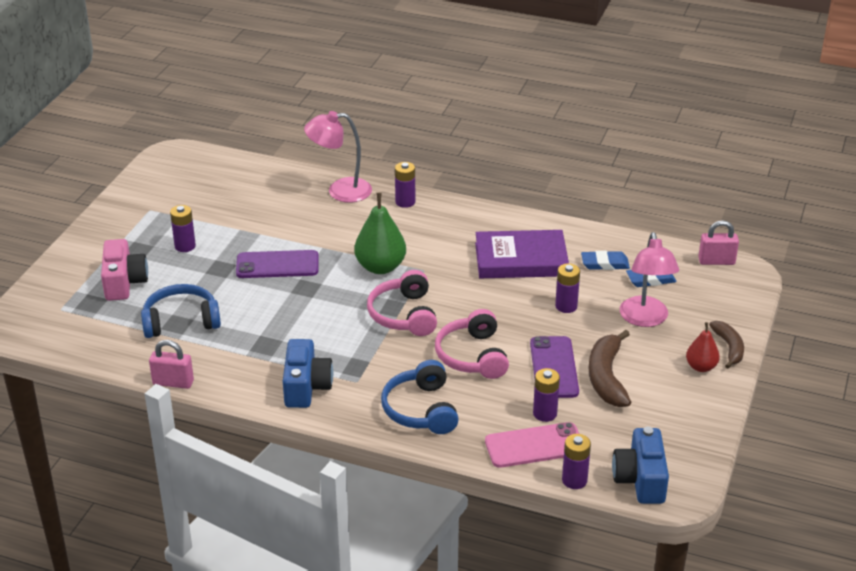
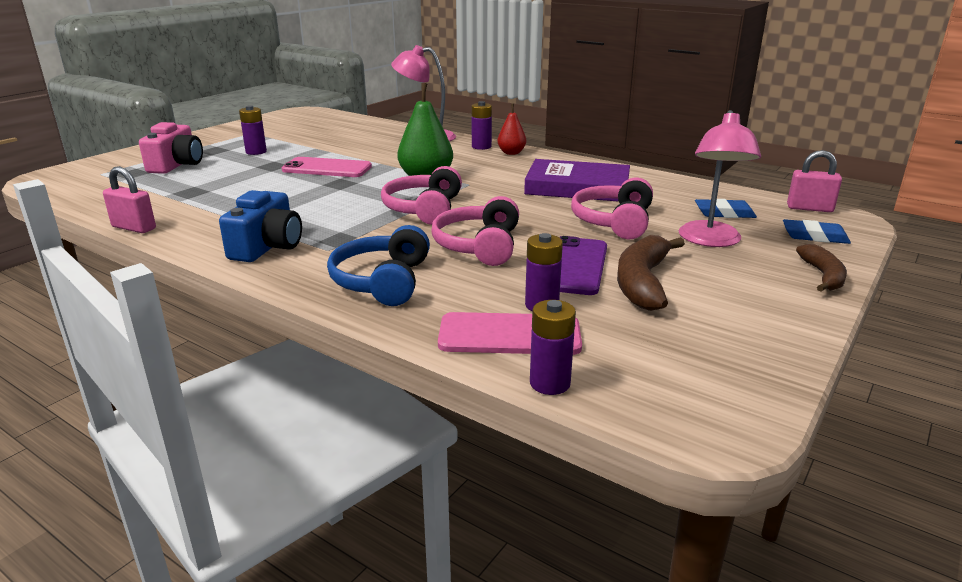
camera: 15 degrees right, 10 degrees down
blue headphones [141,284,221,338] -> none
purple phone [236,250,319,278] -> pink phone [282,157,372,177]
purple battery [555,263,580,313] -> pink headphones [571,177,653,239]
blue eraser [581,251,630,270] -> blue eraser moved to [783,219,851,244]
blue camera [612,427,669,504] -> none
red pear [686,322,720,372] -> red pear moved to [497,104,526,155]

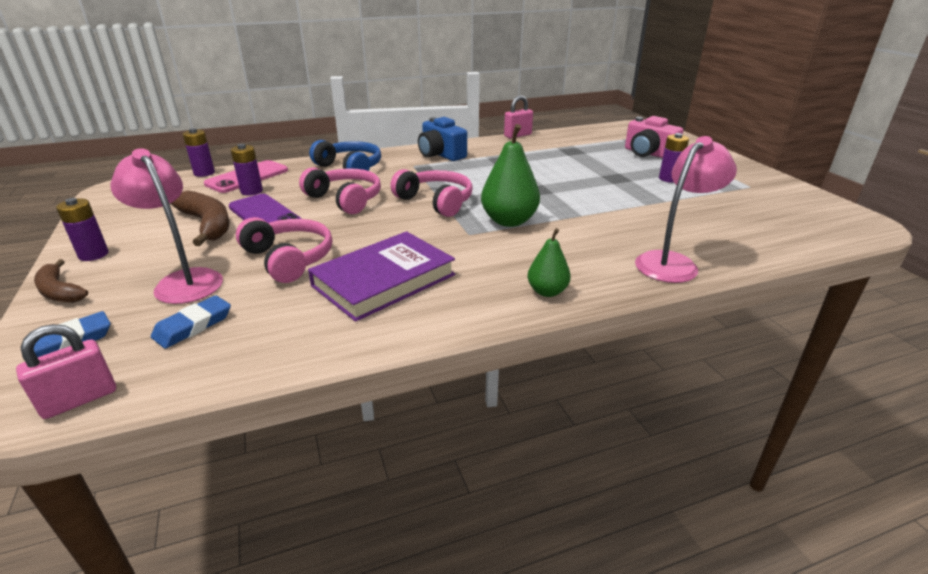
camera: 125 degrees right, 5 degrees up
pink phone [282,157,372,177] -> none
purple battery [471,101,492,150] -> purple battery moved to [56,198,109,261]
red pear [497,104,526,155] -> green pear [528,228,571,297]

